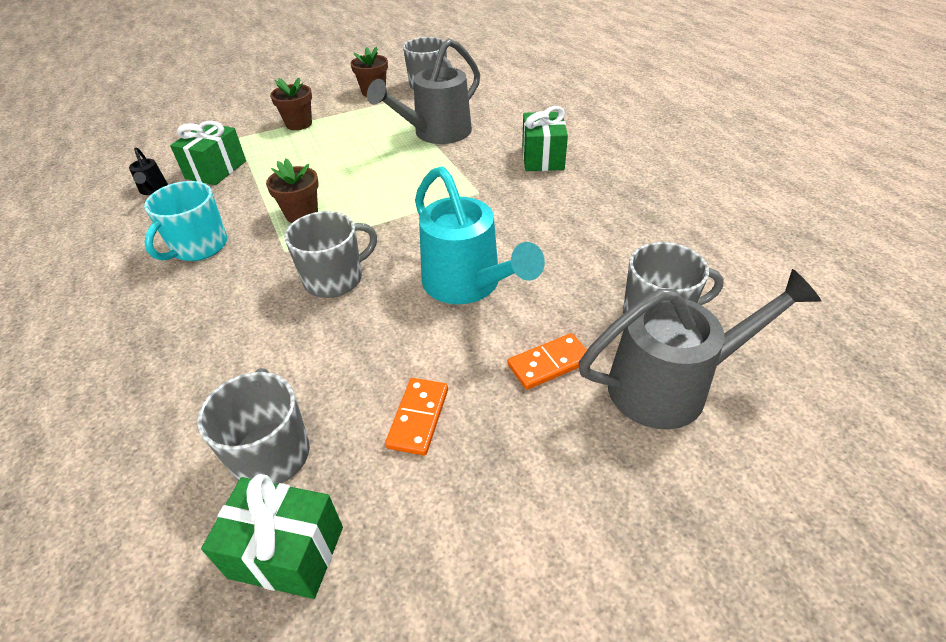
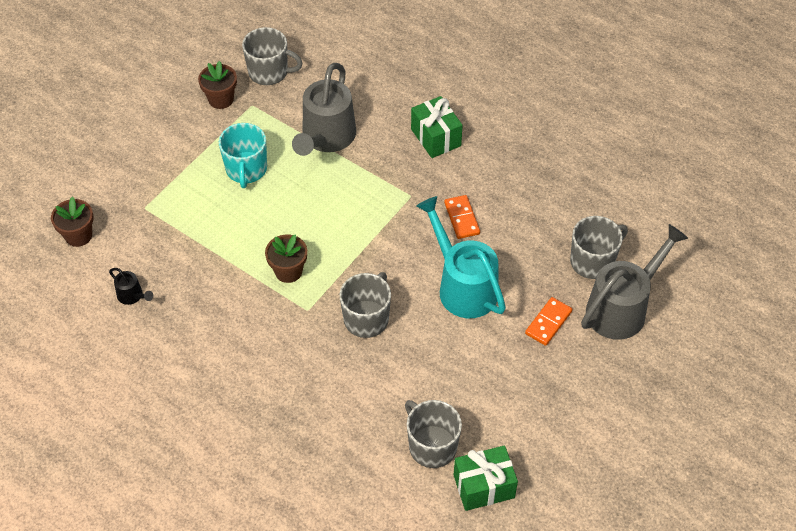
camera: 30 degrees left, 10 degrees up
turquoise mug [144,181,227,261] -> turquoise mug moved to [219,123,267,188]
green gift [170,121,246,185] -> none
brown flower pot [270,78,312,130] -> brown flower pot moved to [51,197,93,247]
orange domino [385,378,448,456] -> orange domino moved to [444,195,480,239]
turquoise watering can [415,166,545,304] -> turquoise watering can turned 150 degrees counterclockwise [416,196,506,318]

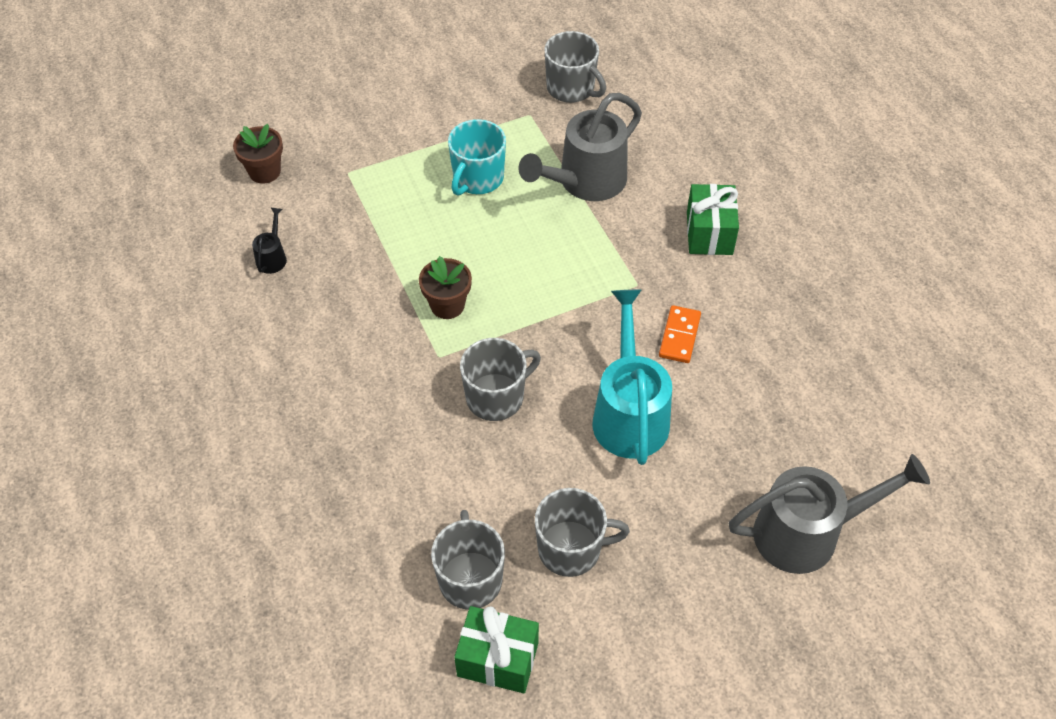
camera: 30 degrees right, 0 degrees up
black watering can [109,268,153,305] -> black watering can turned 150 degrees counterclockwise [252,207,287,274]
brown flower pot [198,61,237,109] -> none
orange domino [525,297,572,346] -> none
grey mug [570,216,628,279] -> grey mug moved to [535,488,630,577]

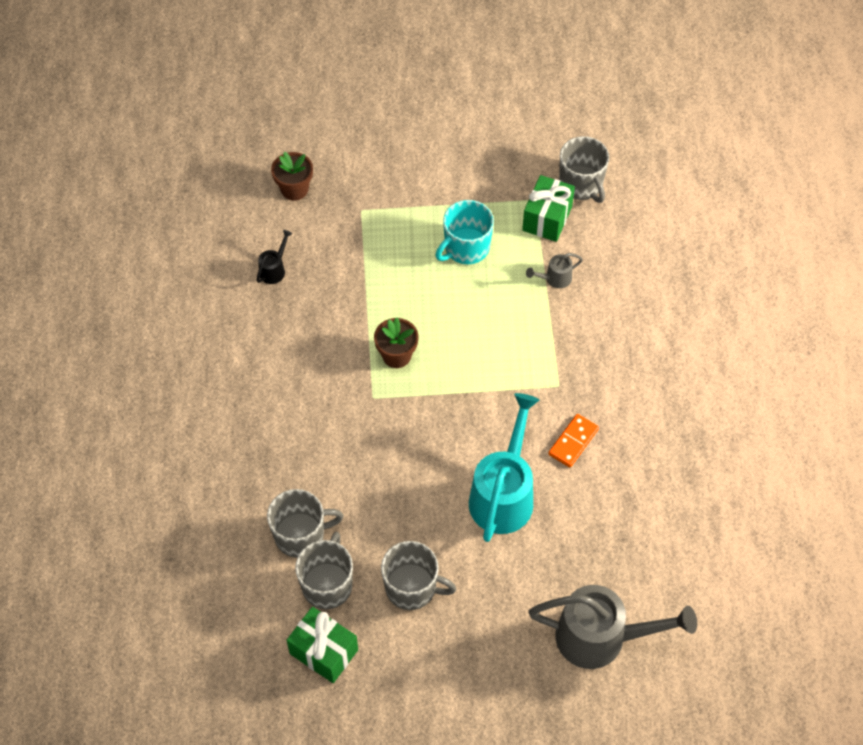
camera: 20 degrees right, 5 degrees up
grey mug [460,338,541,421] -> grey mug moved to [267,489,343,558]
grey watering can [518,93,642,201] -> grey watering can [526,253,583,288], size x0.44
green gift [687,184,739,255] -> green gift moved to [522,175,575,242]

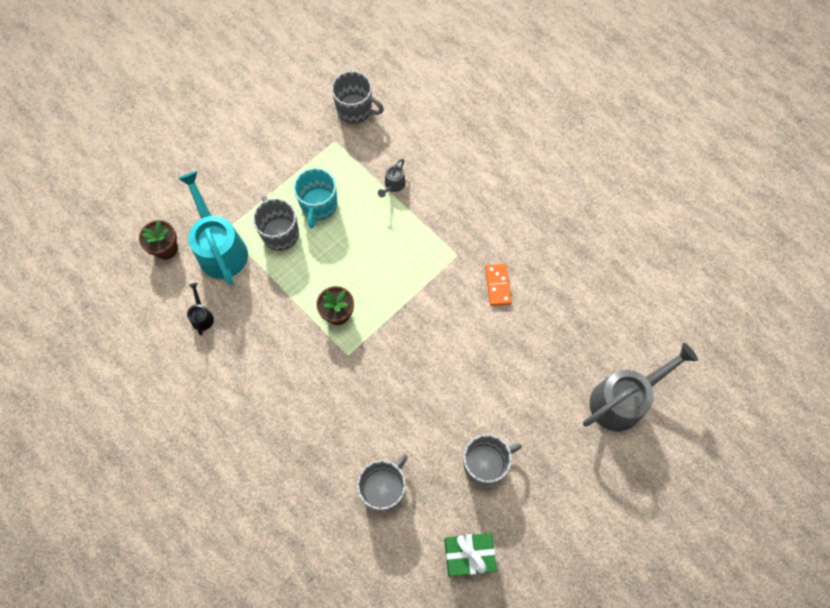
camera: 40 degrees left, 10 degrees up
grey mug [295,532,353,609] -> grey mug moved to [253,196,299,251]
turquoise watering can [469,393,539,542] -> turquoise watering can moved to [178,171,248,285]
green gift [522,175,575,242] -> none

